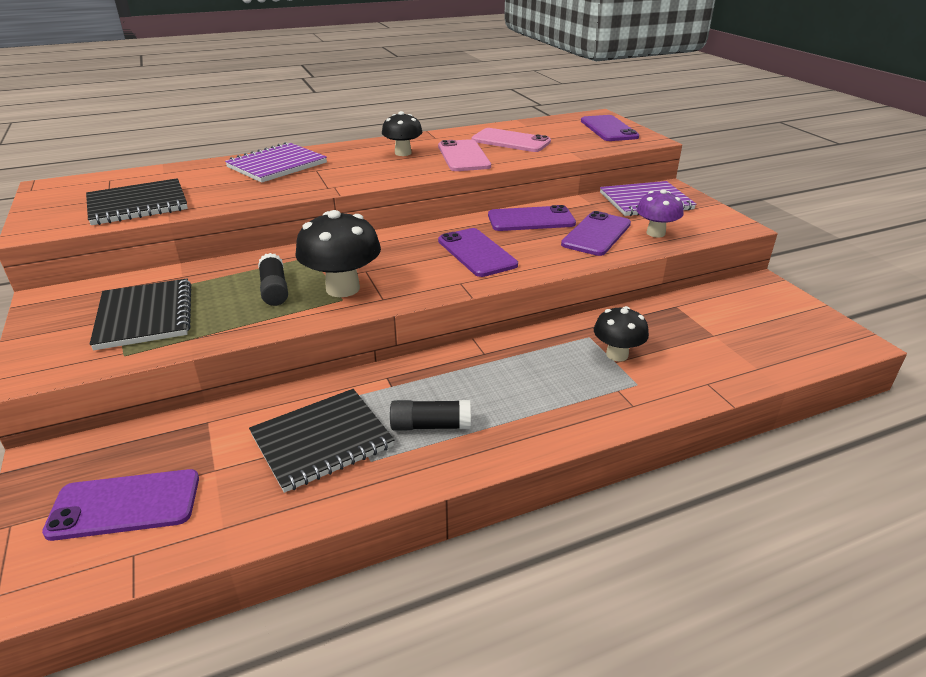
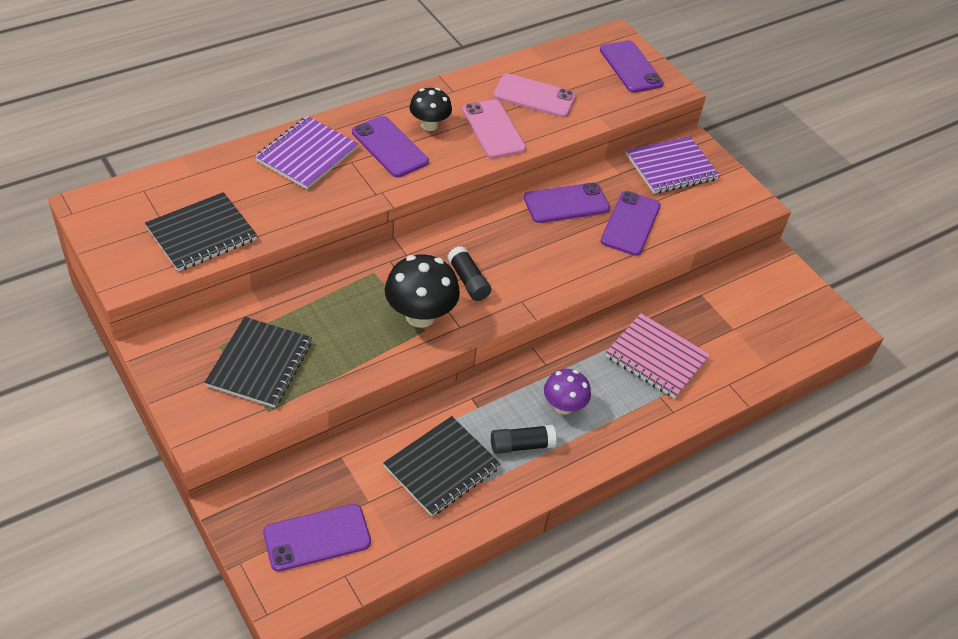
camera: 15 degrees left, 15 degrees up
black notebook [90,279,191,350] -> black notebook turned 45 degrees clockwise [205,317,312,408]
black glue stick [258,253,288,306] -> black glue stick moved to [447,246,491,301]
purple phone [438,228,518,277] -> purple phone moved to [352,116,429,177]
black mushroom [594,306,649,361] -> pink notebook [606,313,710,399]
purple mushroom [637,189,684,237] -> purple mushroom moved to [544,369,591,414]

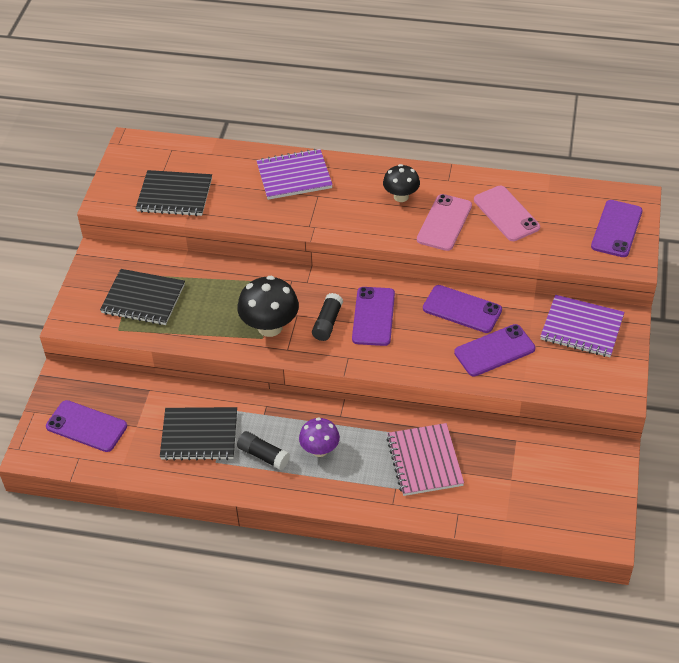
camera: 50 degrees right, 0 degrees up
black notebook [205,317,312,408] -> black notebook turned 45 degrees clockwise [100,269,185,325]
purple phone [352,116,429,177] -> purple phone moved to [352,287,395,346]

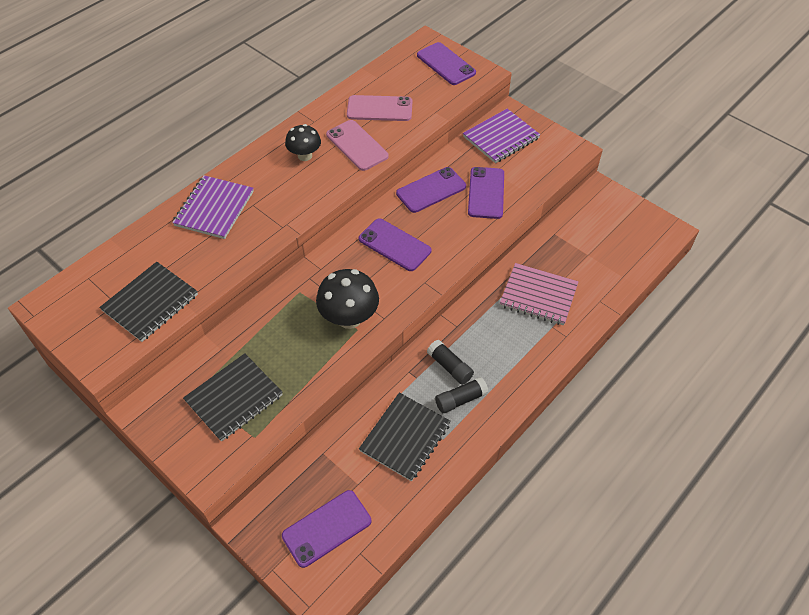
camera: 60 degrees left, 5 degrees up
purple mushroom [299,417,340,457] -> none
black glue stick [312,293,343,341] -> black glue stick moved to [427,340,474,385]

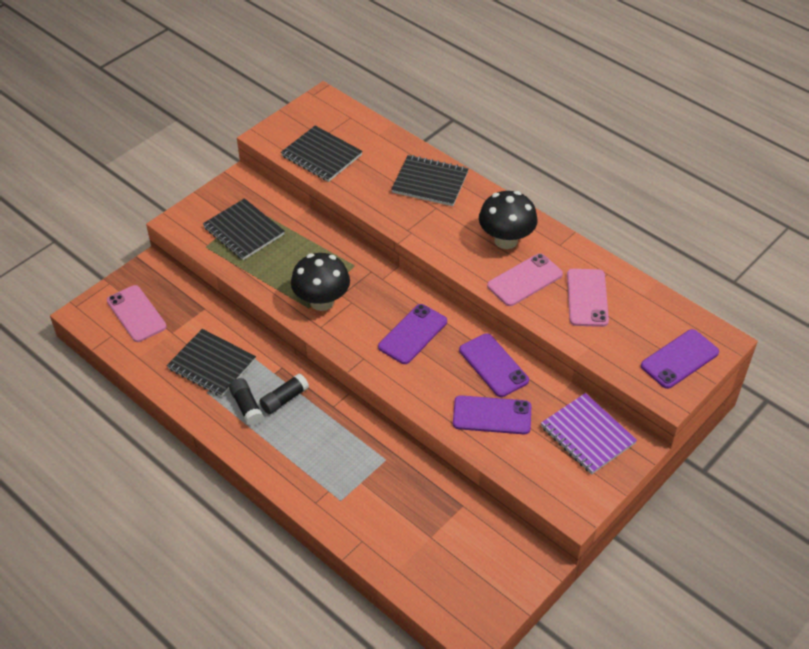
camera: 90 degrees right, 5 degrees down
purple notebook [172,175,254,239] -> black notebook [391,155,469,206]
purple phone [282,490,371,568] -> pink phone [107,285,167,342]
black mushroom [285,124,321,161] -> black mushroom [479,191,538,249], size x1.57
pink notebook [500,263,578,325] -> none

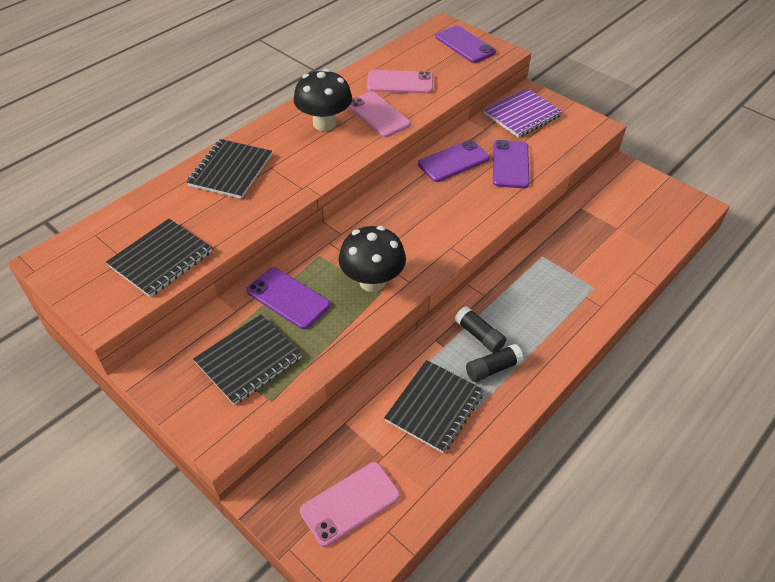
camera: 90 degrees left, 0 degrees up
purple phone [378,304,447,364] -> purple phone moved to [247,267,330,329]

